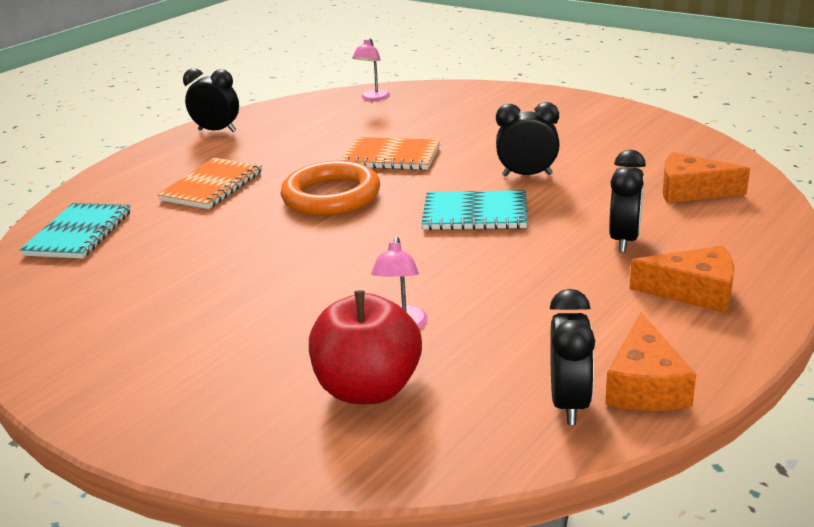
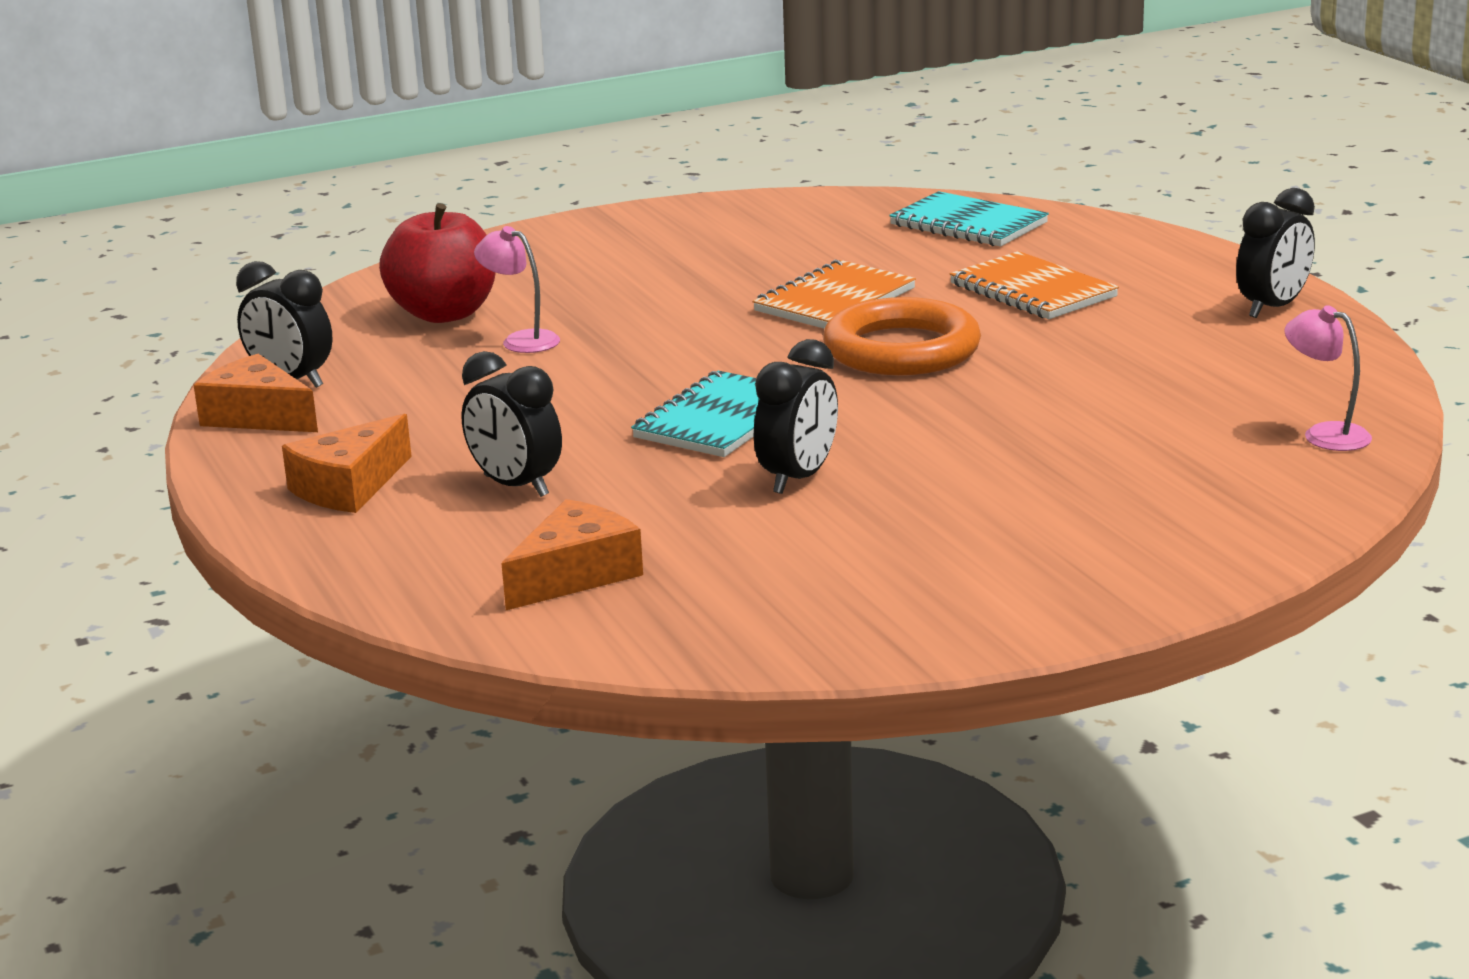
camera: 115 degrees right, 5 degrees down
orange notebook [340,137,441,170] -> orange notebook moved to [753,260,916,329]

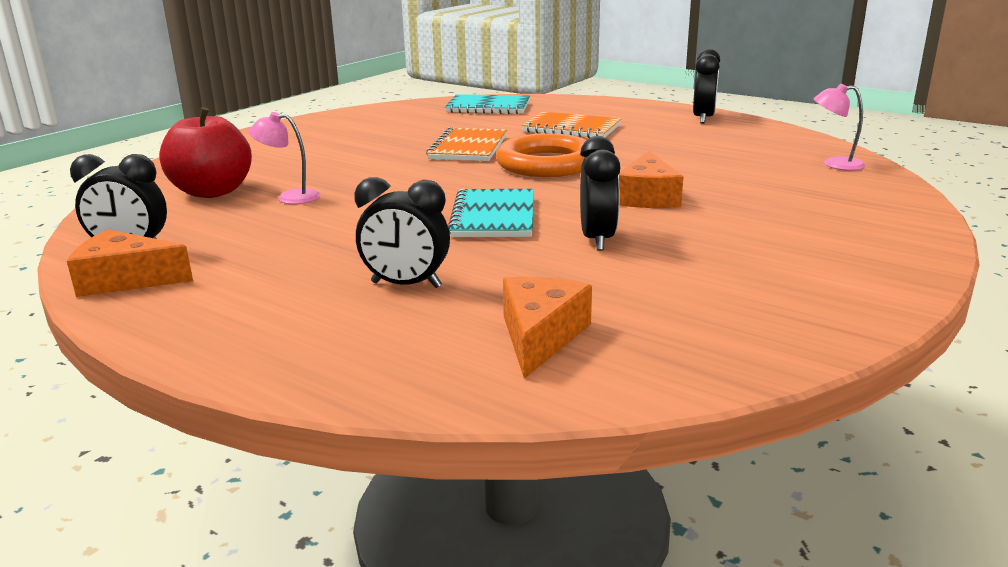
camera: 30 degrees left, 0 degrees up
orange cheese [282,414,412,513] -> orange cheese moved to [619,151,683,208]

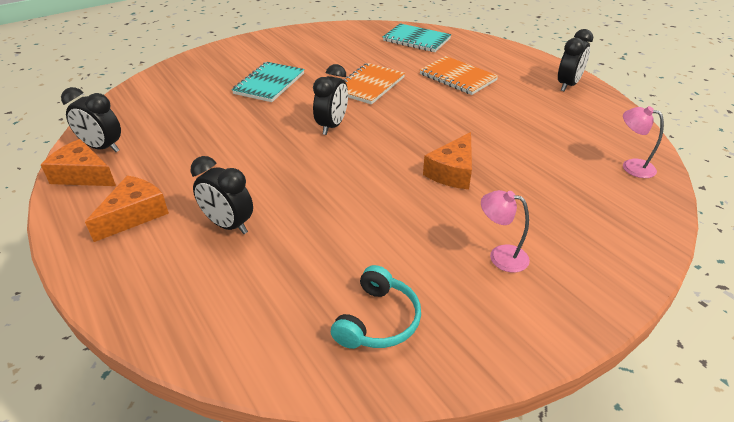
camera: 20 degrees right, 15 degrees up
red apple [159,107,252,198] -> none
pink lamp [249,112,320,204] -> pink lamp moved to [481,190,530,273]
turquoise notebook [448,189,534,237] -> turquoise notebook moved to [232,62,305,102]
orange ring [496,133,586,177] -> none
orange cheese [503,277,592,379] -> orange cheese moved to [85,176,169,242]
black clock [580,136,621,251] -> black clock moved to [313,64,348,135]
none -> turquoise headphones [331,265,421,349]

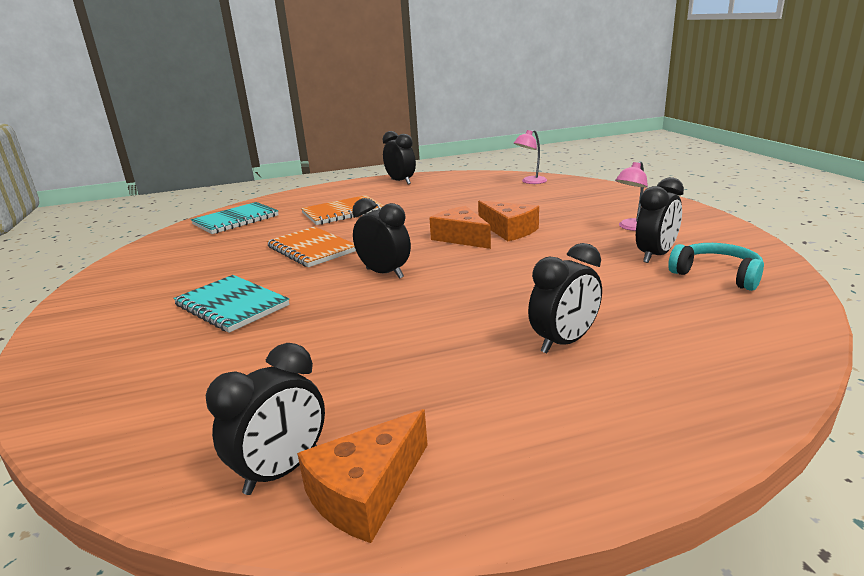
camera: 70 degrees left, 15 degrees down
orange cheese [85,176,169,242] -> orange cheese moved to [430,206,491,249]
none -> black clock [636,177,684,263]

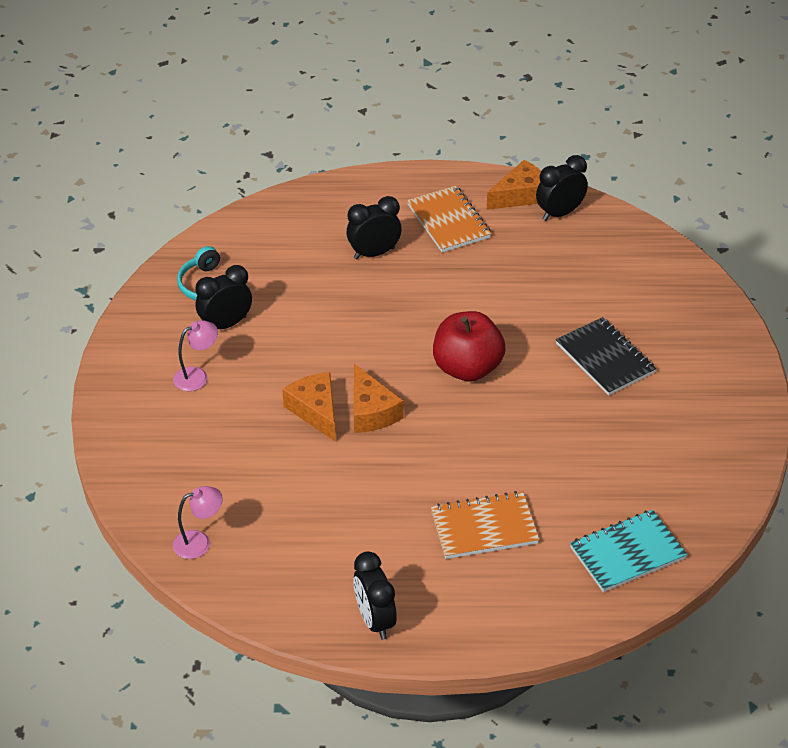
camera: 165 degrees left, 20 degrees up
turquoise notebook [173,275,289,333] -> black notebook [556,317,656,395]
orange notebook [267,227,356,267] -> orange notebook moved to [407,186,492,252]
black clock [352,198,411,279] -> red apple [433,311,505,382]

